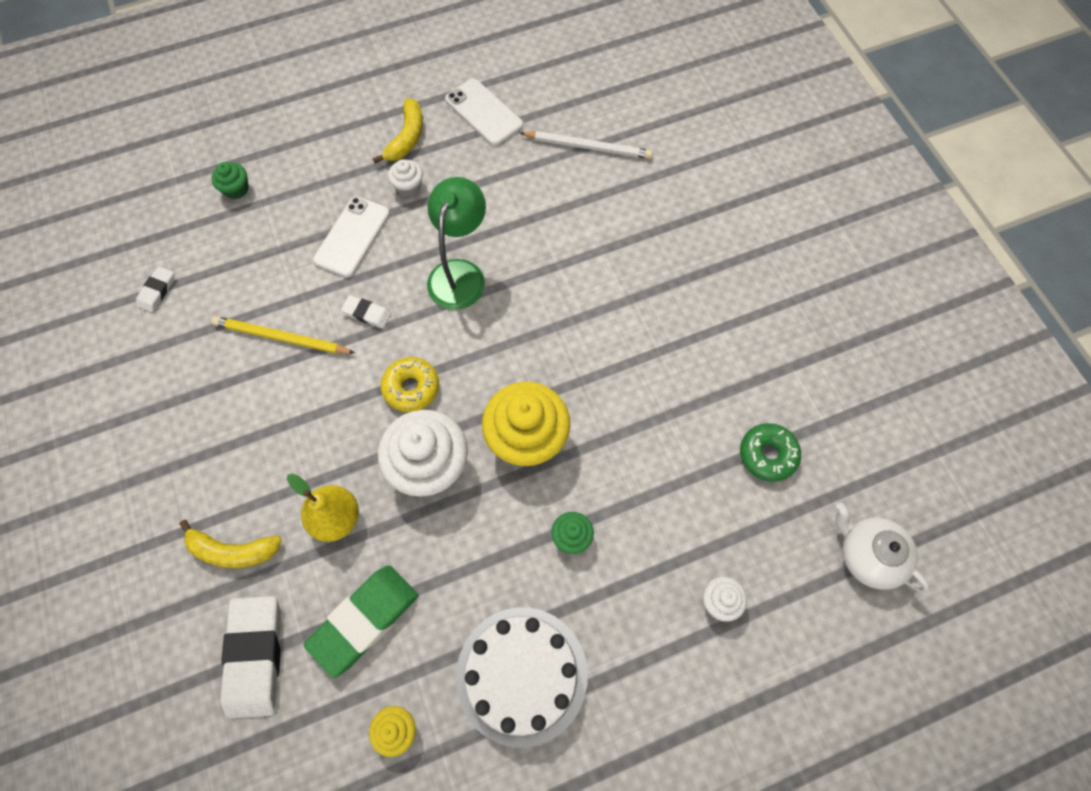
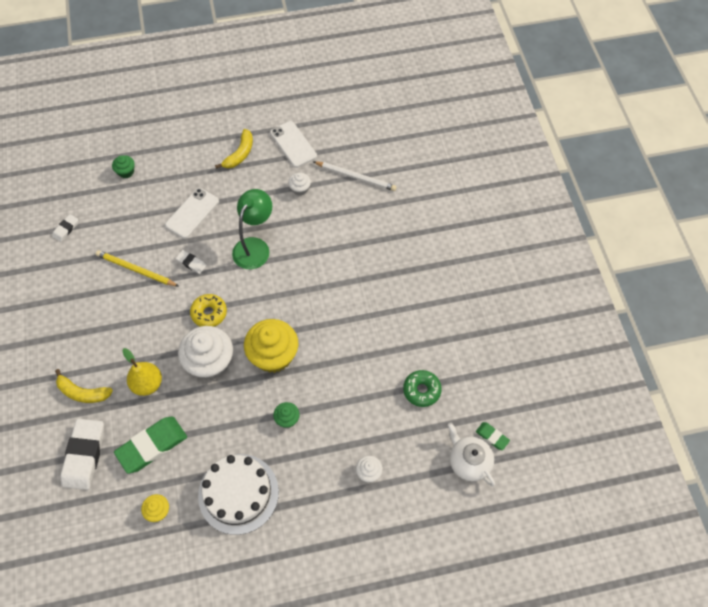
camera: 10 degrees right, 5 degrees down
white cupcake [388,159,423,197] -> white cupcake moved to [288,172,311,196]
none -> green eraser [476,422,510,450]

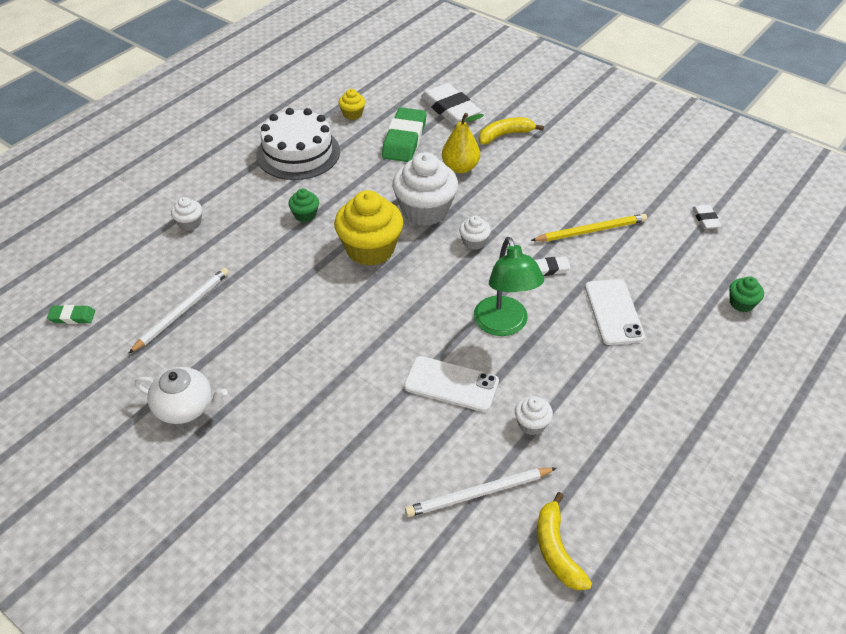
camera: 140 degrees right, 15 degrees down
yellow donut [190,294,227,327] -> white cupcake [459,216,491,250]
yellow banana [215,129,253,169] -> yellow banana moved to [537,492,592,591]
white phone [270,121,317,168] -> white phone moved to [404,356,499,412]
green donut [403,370,442,407] -> white pencil [128,268,229,354]
white teapot [448,423,495,486] -> white teapot moved to [135,367,228,424]

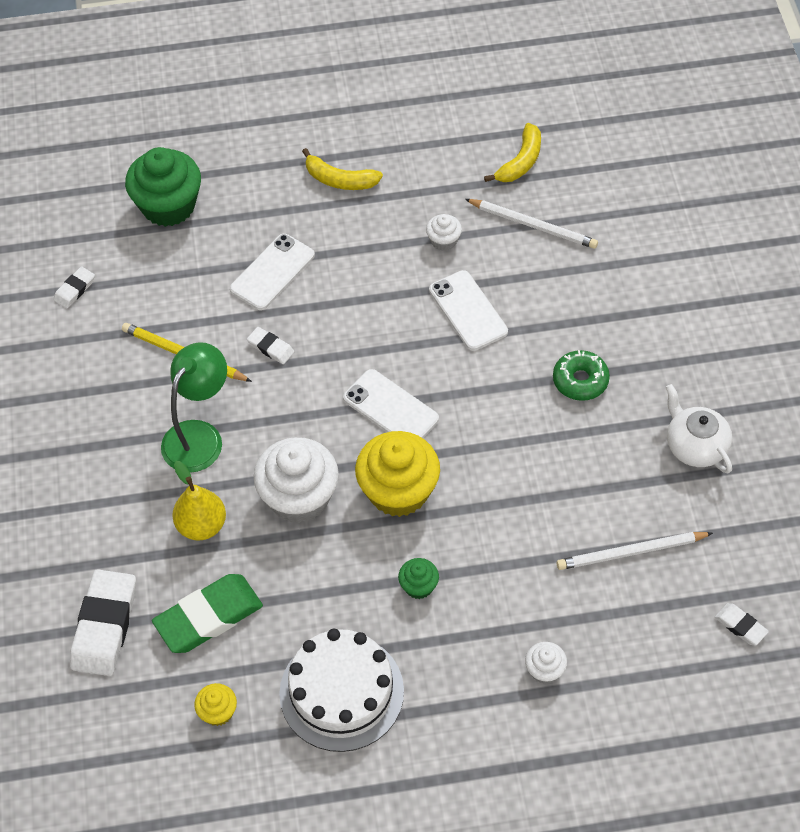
camera: 135 degrees left, 10 degrees up
green eraser [47,305,95,324] -> white eraser [715,603,769,645]
white cupcake [459,216,491,250] -> none
green lamp [474,237,544,336] -> green lamp moved to [161,342,227,473]
yellow banana [479,117,544,144] -> yellow banana moved to [302,148,383,190]
green cupcake [729,276,764,312] -> green cupcake [125,147,201,227], size x2.13
none -> white phone [343,369,439,438]
none -> green donut [553,350,610,401]

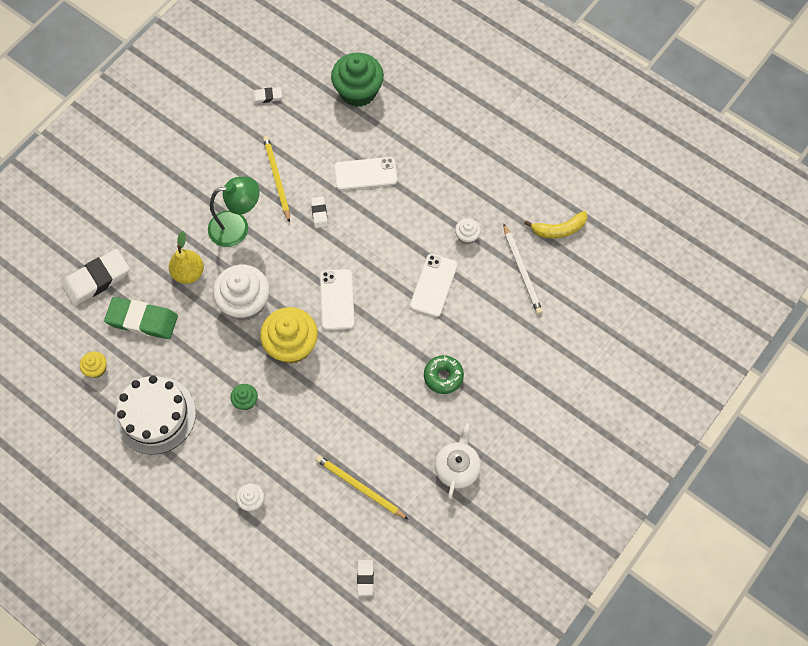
camera: 45 degrees right, 10 degrees up
yellow banana [302,148,383,190] -> none
white pencil [557,532,713,570] -> yellow pencil [315,455,409,520]

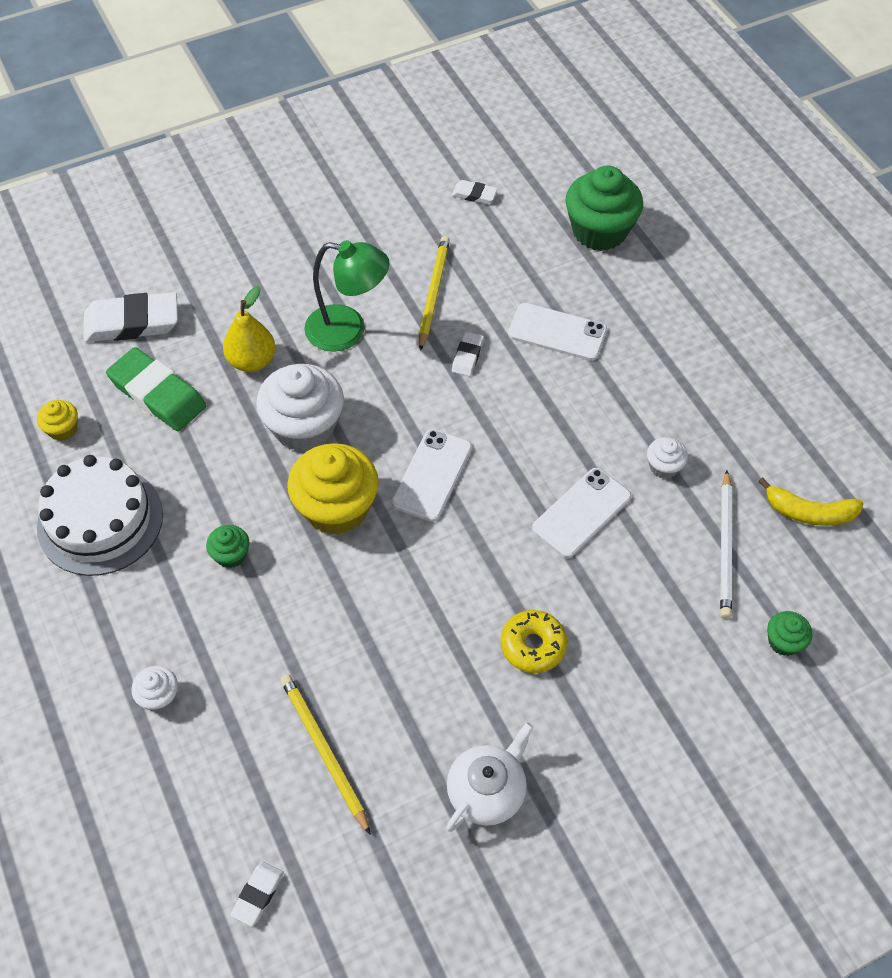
camera: 25 degrees right, 10 degrees down
green donut [424,355,464,394] -> yellow donut [501,610,567,673]
none -> green cupcake [767,611,812,656]

